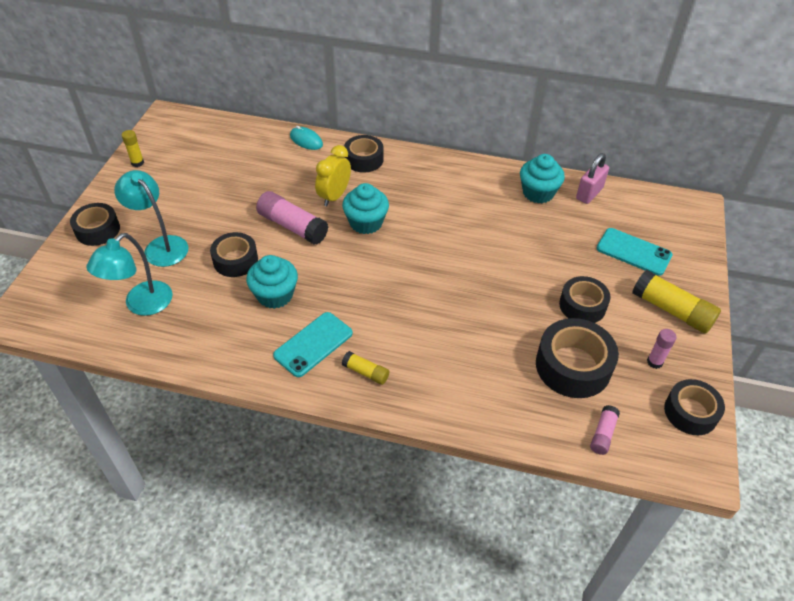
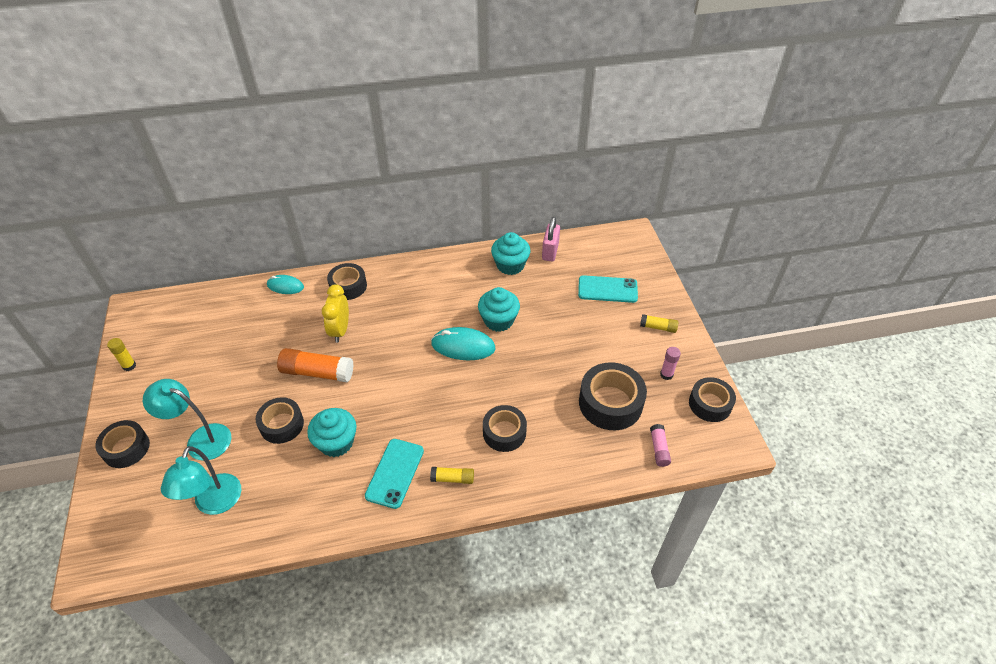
camera: 25 degrees left, 0 degrees up
pink glue stick [256,191,328,245] -> orange glue stick [277,348,354,383]
turquoise cupcake [342,183,389,234] -> turquoise cupcake moved to [478,287,520,332]
black tape [559,276,611,323] -> black tape moved to [483,405,527,452]
yellow glue stick [632,270,721,334] -> yellow glue stick [640,314,679,333], size x0.54
none -> turquoise mouse [431,327,495,360]

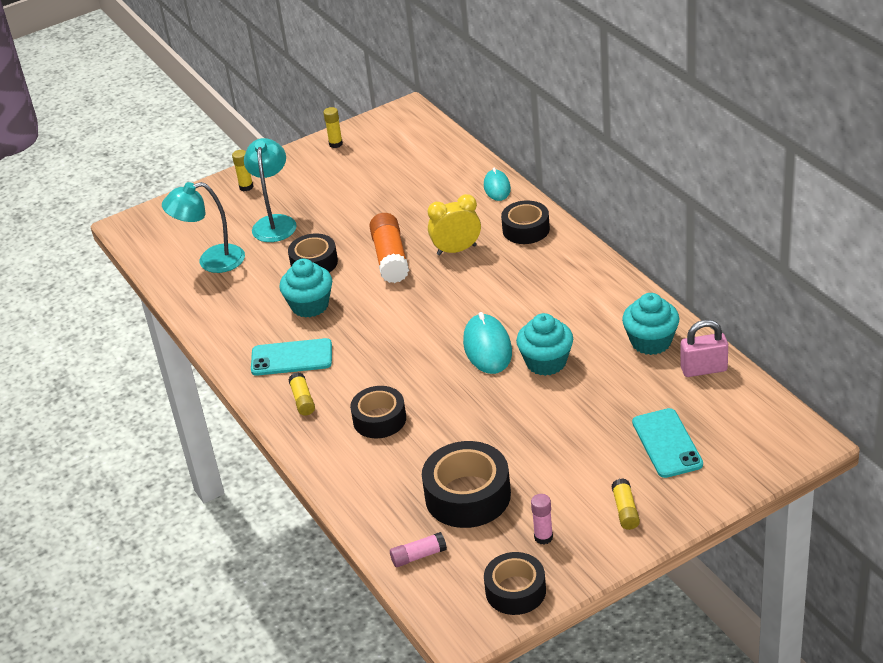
camera: 75 degrees right, 10 degrees down
black tape [95,420,150,468] -> yellow glue stick [232,150,253,191]

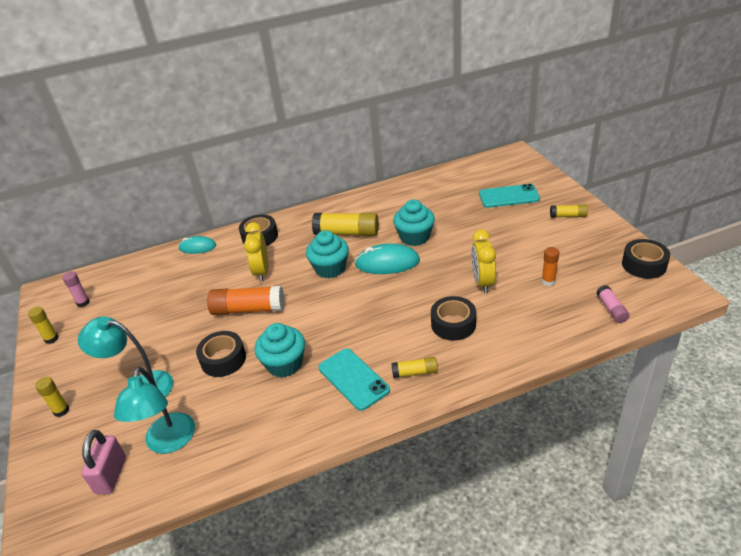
camera: 80 degrees left, 0 degrees up
turquoise phone [251,338,332,376] -> turquoise phone turned 45 degrees counterclockwise [318,348,390,411]
black tape [422,441,511,528] -> orange glue stick [541,247,559,286]
pink glue stick [531,494,553,544] -> pink glue stick moved to [62,271,90,307]
turquoise cupcake [622,293,680,355] -> turquoise cupcake moved to [306,230,349,278]
pink padlock [681,320,728,377] -> pink padlock moved to [81,430,126,494]
none -> yellow glue stick [312,213,379,236]
none -> yellow clock [471,229,496,293]

